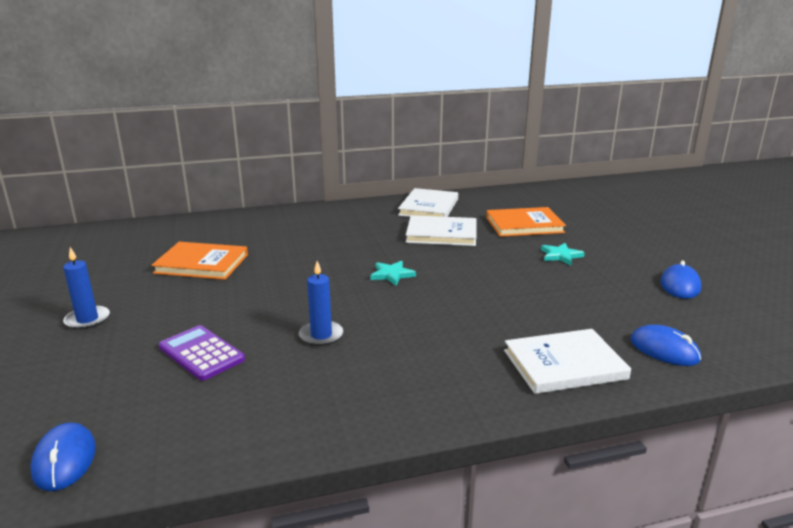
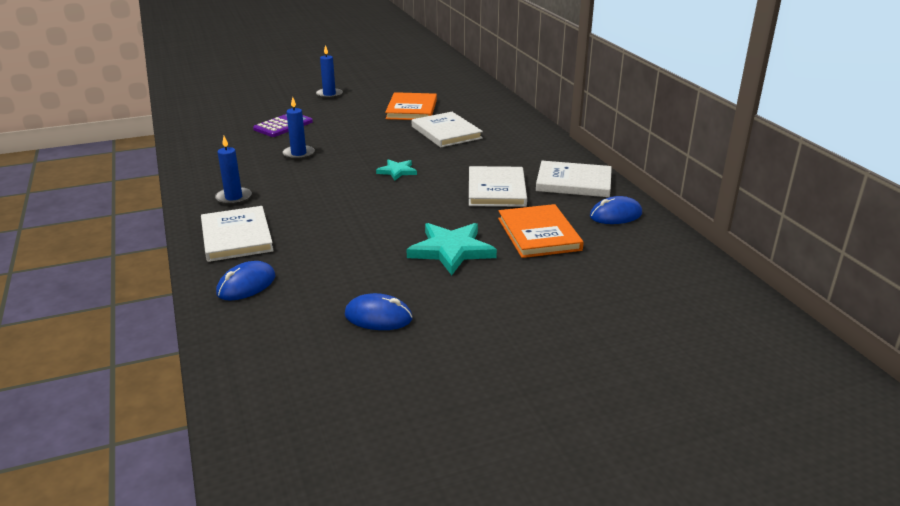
camera: 85 degrees right, 5 degrees up
blue mouse [30,423,96,491] -> blue mouse moved to [590,196,642,224]
turquoise star [541,243,585,265] -> turquoise star [407,223,497,275], size x1.79
none -> blue candle [215,136,252,205]
none -> white book [412,112,483,148]

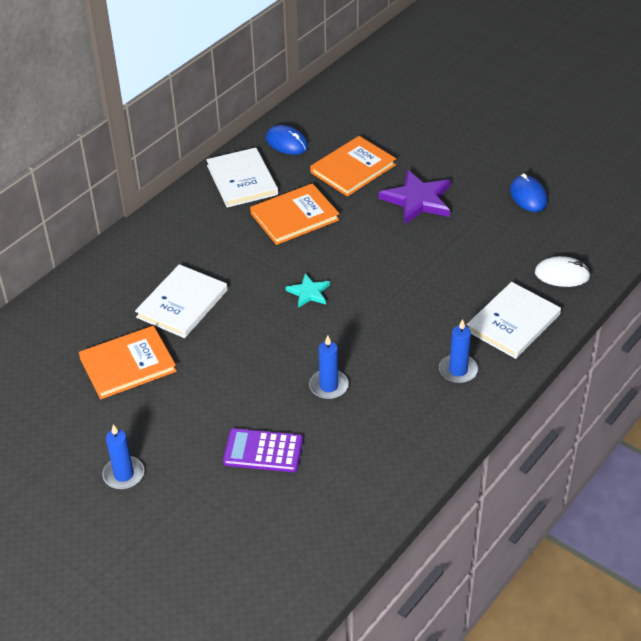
camera: 120 degrees left, 15 degrees up
blue mouse [216,261,276,301] -> white mouse [535,256,591,287]
turquoise star [407,223,497,275] -> purple star [379,170,451,225]
white book [469,166,527,207] -> orange book [250,183,340,245]

